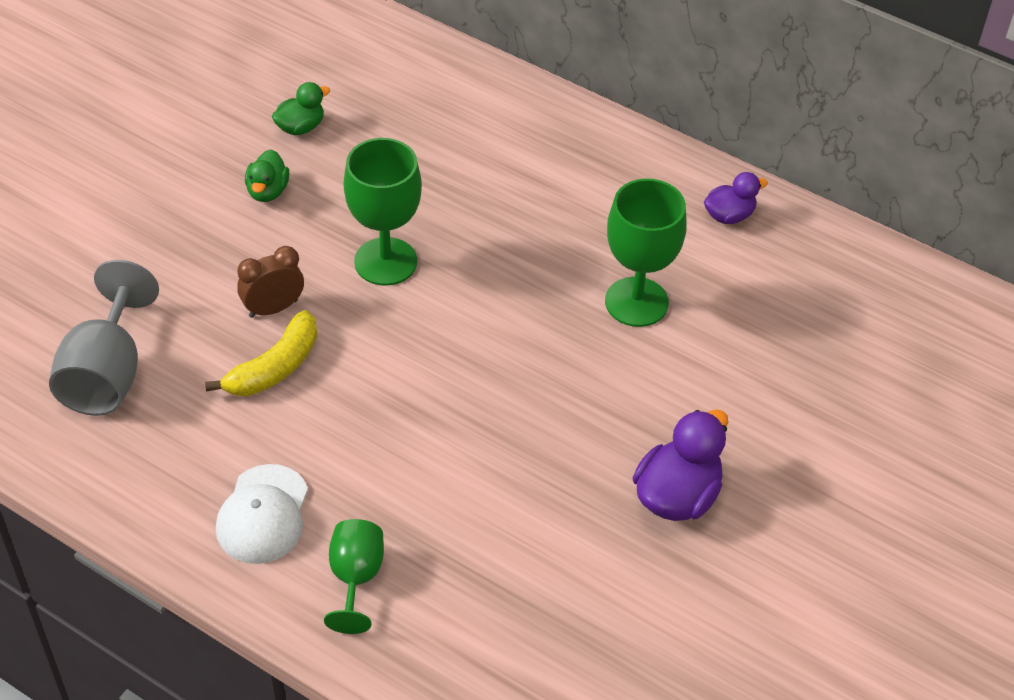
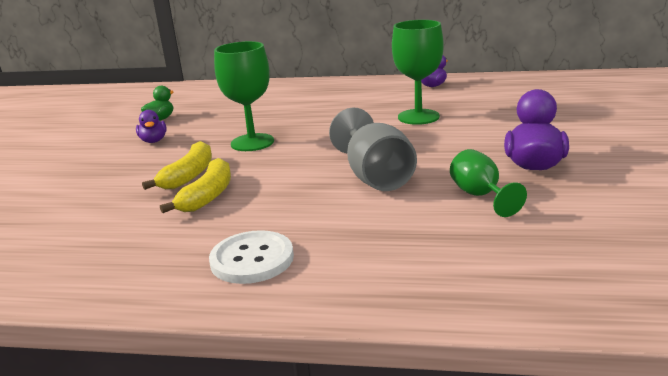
camera: 20 degrees left, 25 degrees down
grey goblet [49,260,159,416] -> grey goblet moved to [329,108,417,191]
white cap [216,464,308,564] -> white button [209,230,294,284]
brown clock [237,246,304,318] -> yellow banana [142,141,212,190]
green duck [245,149,289,202] -> purple duck [136,110,167,143]
green goblet [324,519,384,634] -> green goblet moved to [450,149,527,217]

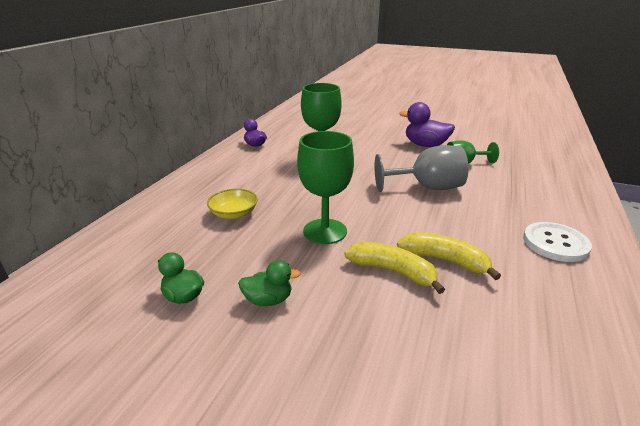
camera: 80 degrees left, 5 degrees up
purple duck [136,110,167,143] -> green duck [238,260,301,306]
none -> yellow bowl [207,189,258,219]

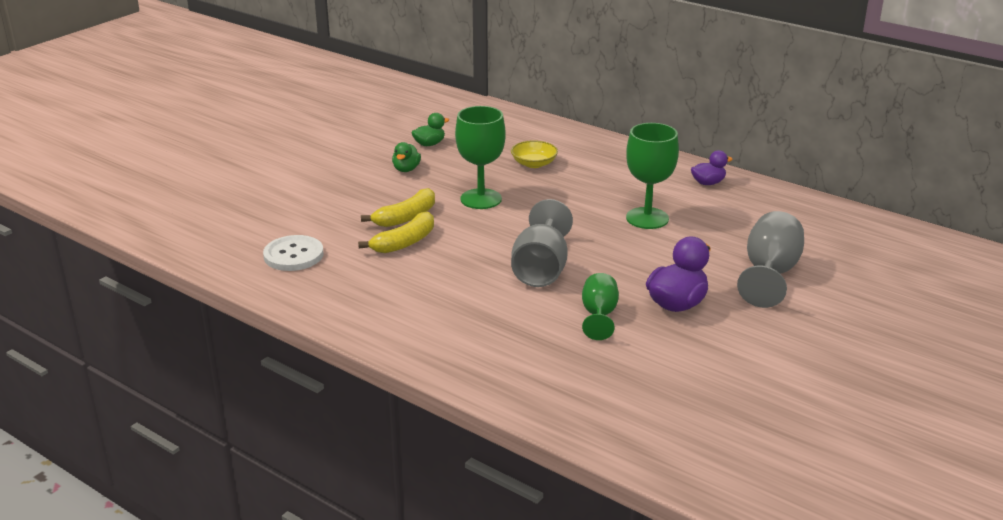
camera: 105 degrees right, 0 degrees up
white button [523,222,592,262] -> white button moved to [263,235,324,271]
none -> grey goblet [737,211,804,308]

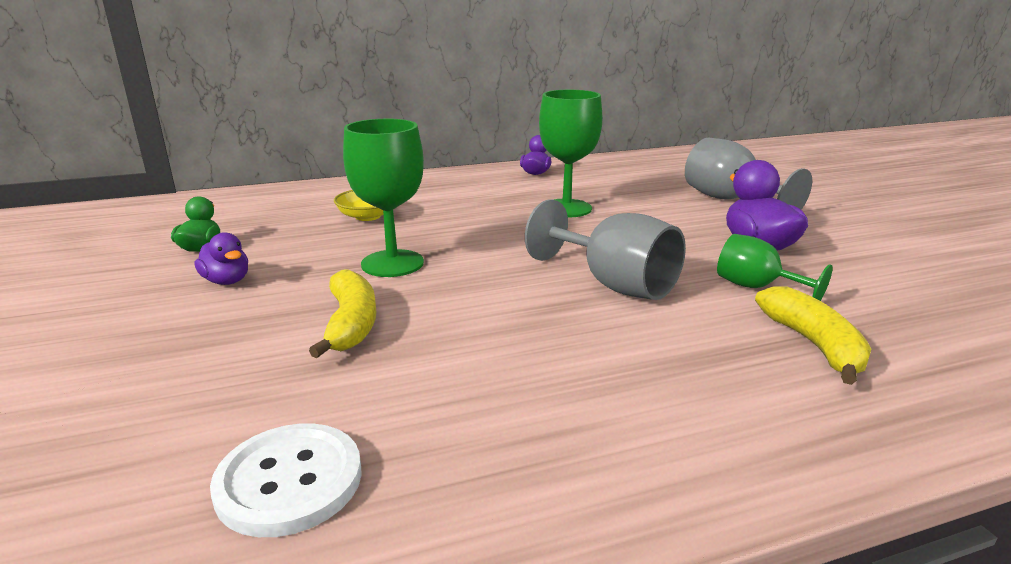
camera: 55 degrees left, 5 degrees down
yellow banana [358,211,434,253] -> yellow banana moved to [755,286,871,385]
green duck [392,142,421,172] -> purple duck [195,232,248,285]

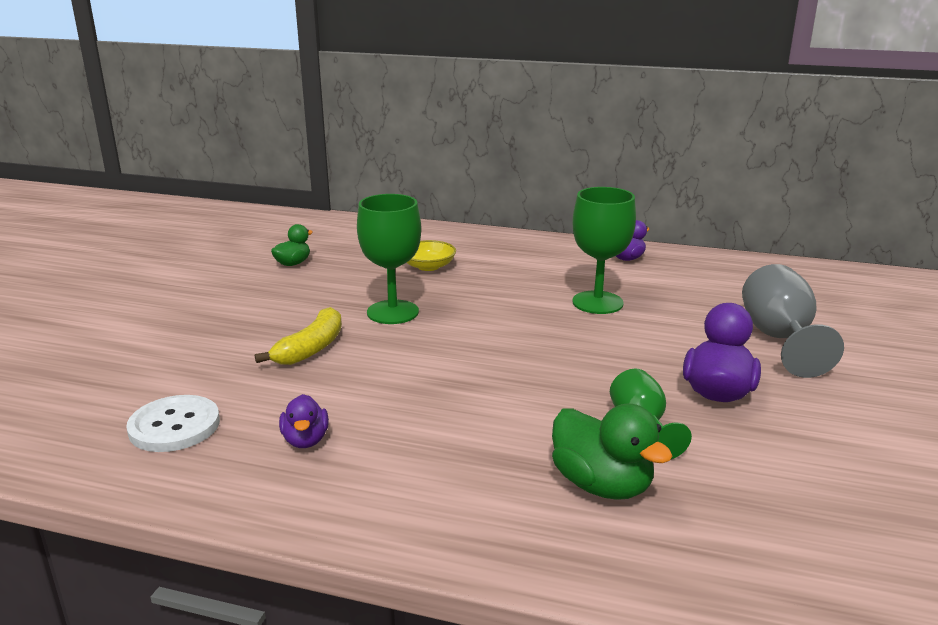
camera: 35 degrees right, 0 degrees up
purple duck [195,232,248,285] -> purple duck moved to [279,394,329,448]
grey goblet [525,199,686,300] -> none
yellow banana [755,286,871,385] -> green duck [552,404,672,500]

